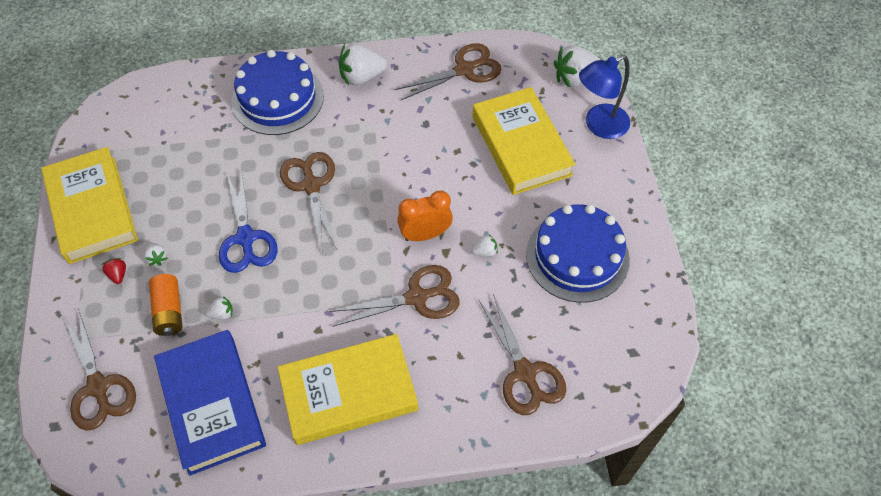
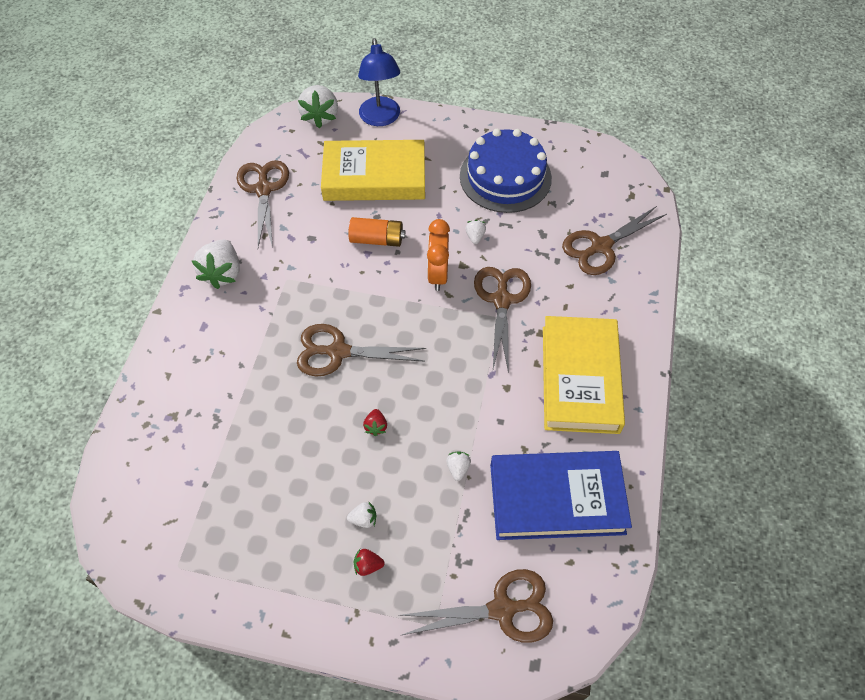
camera: 70 degrees left, 0 degrees up
yellow book [41,147,138,264] -> none
orange battery [149,274,182,336] -> orange battery moved to [349,217,405,247]
blue scissors [219,171,278,273] -> red strawberry [363,409,387,436]
blue cake [231,50,324,135] -> none
brown scissors [479,294,566,415] -> brown scissors turned 150 degrees clockwise [562,206,667,275]

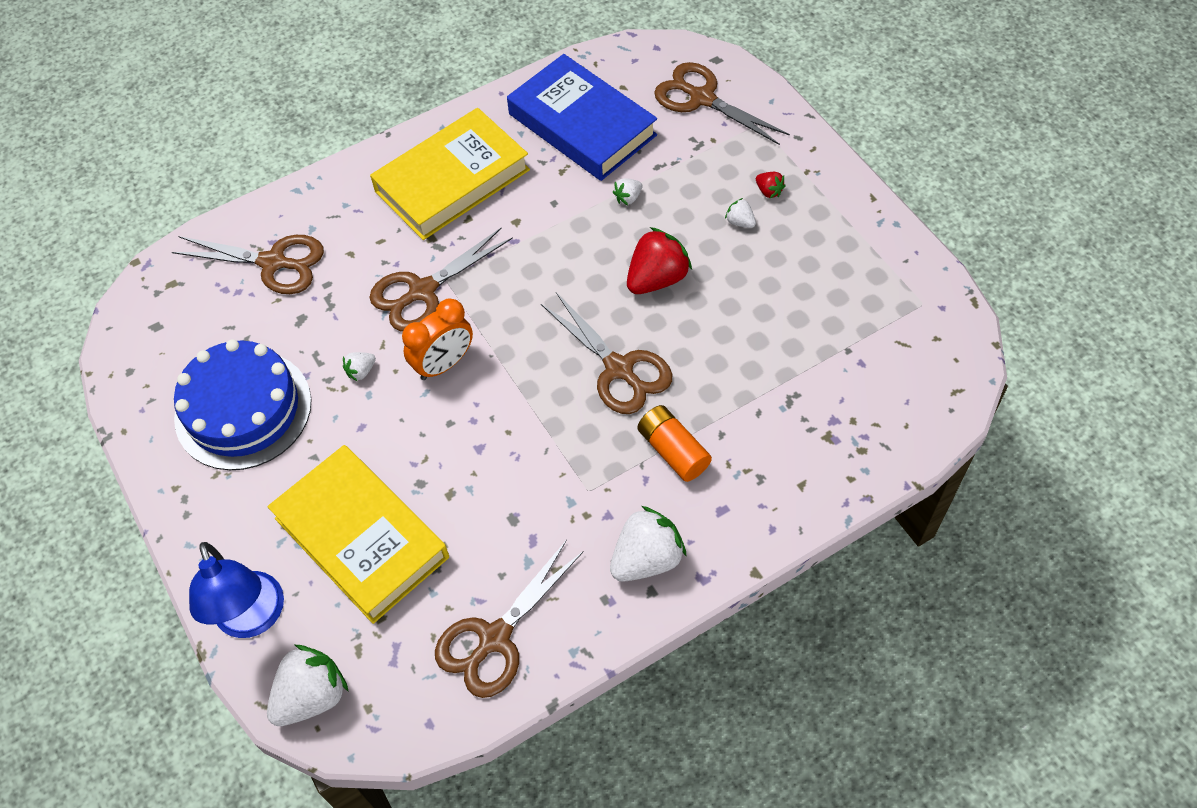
camera: 130 degrees left, 0 degrees up
orange battery [349,217,405,247] -> orange battery moved to [637,405,712,482]
blue lamp [358,38,400,126] -> blue lamp turned 120 degrees clockwise [189,542,284,638]
red strawberry [363,409,387,436] -> red strawberry [627,227,692,294], size x2.11

